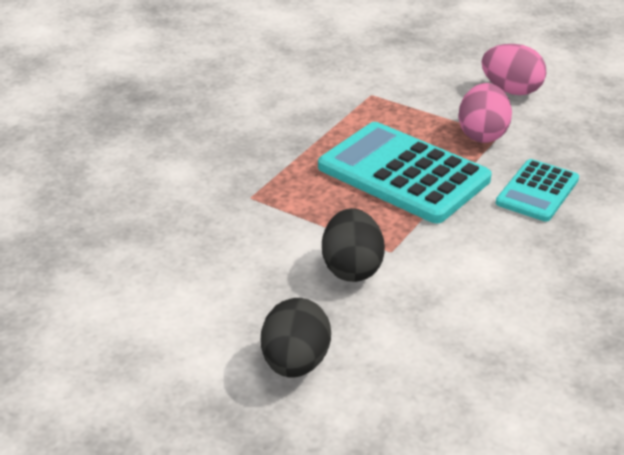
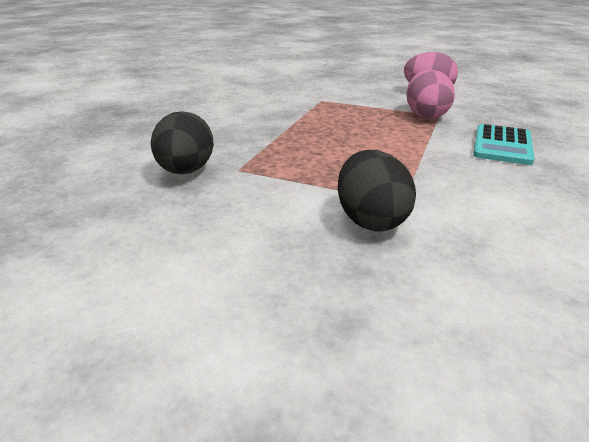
camera: 10 degrees left, 5 degrees down
black egg [261,298,331,378] -> black egg moved to [151,111,214,174]
turquoise calculator [318,122,492,223] -> none

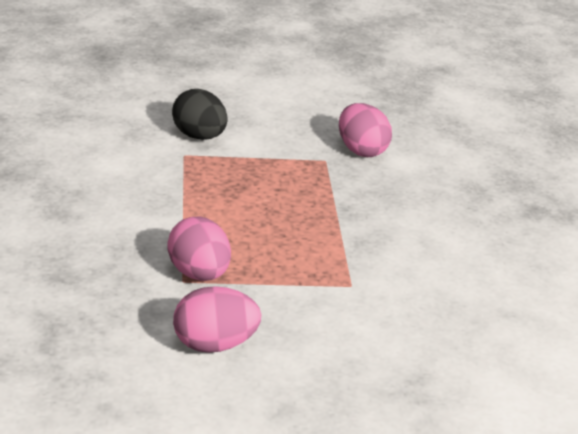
camera: 150 degrees right, 0 degrees up
black egg [151,111,214,174] -> pink egg [339,103,392,157]
turquoise calculator [473,124,535,165] -> none

